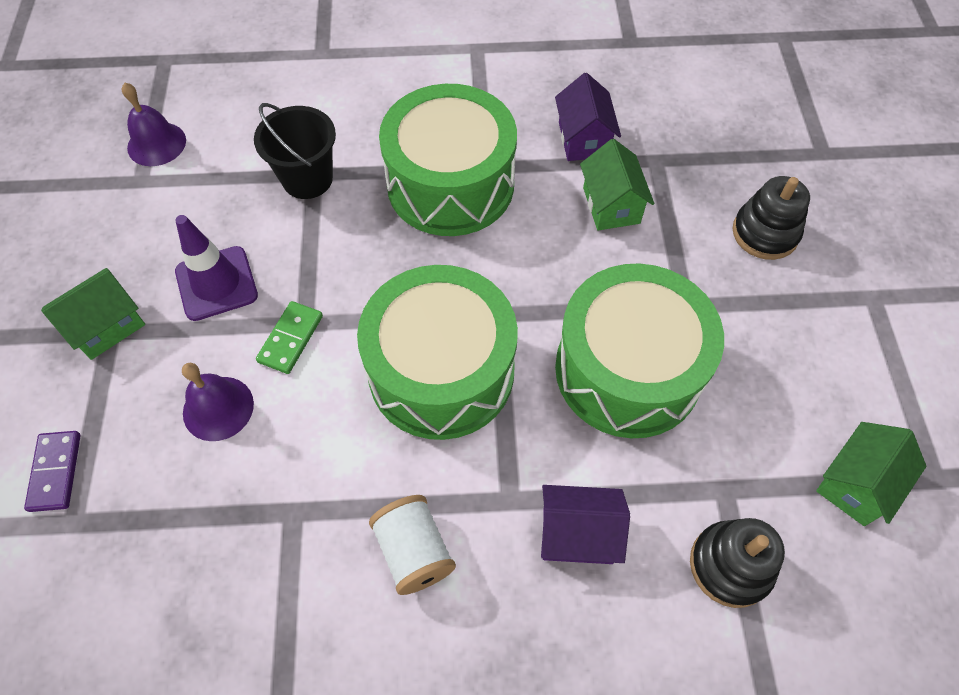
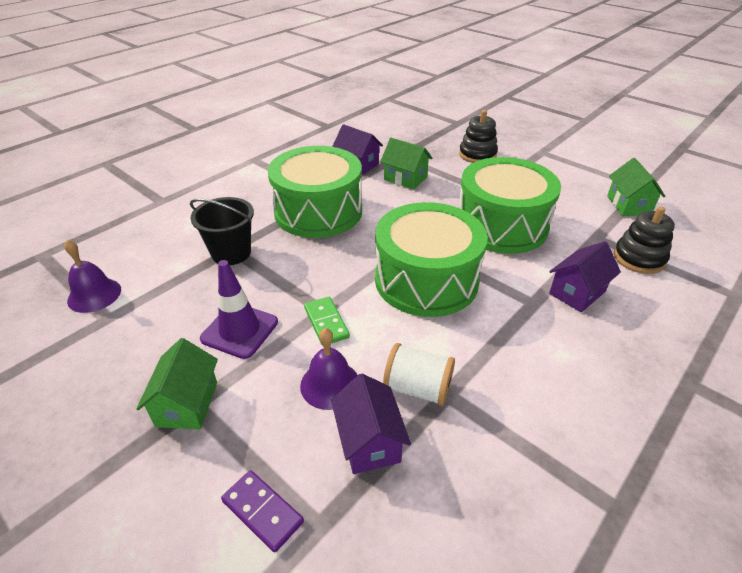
camera: 45 degrees left, 20 degrees down
white spool [369,495,456,595] -> white spool moved to [383,343,455,406]
none -> purple house [331,374,411,474]

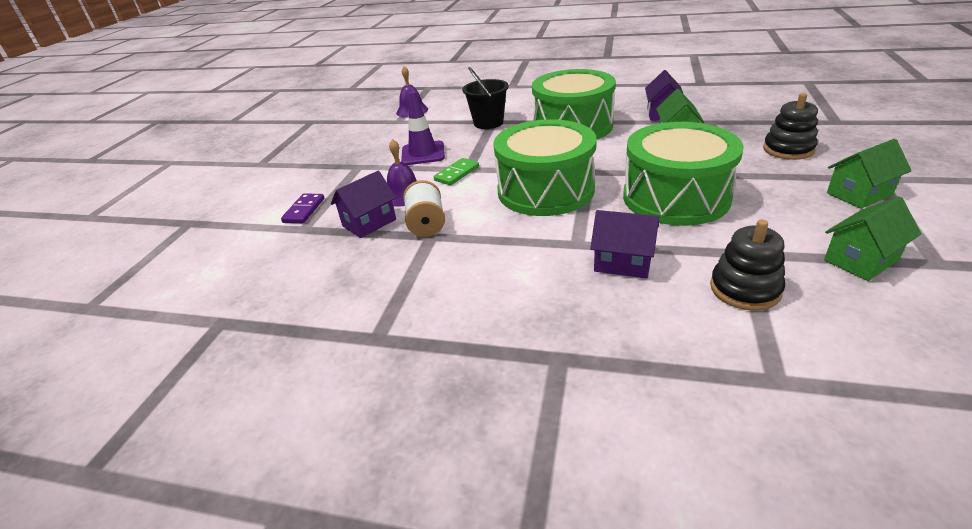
camera: 65 degrees right, 5 degrees down
green house [136,338,218,429] -> green house moved to [827,139,911,209]

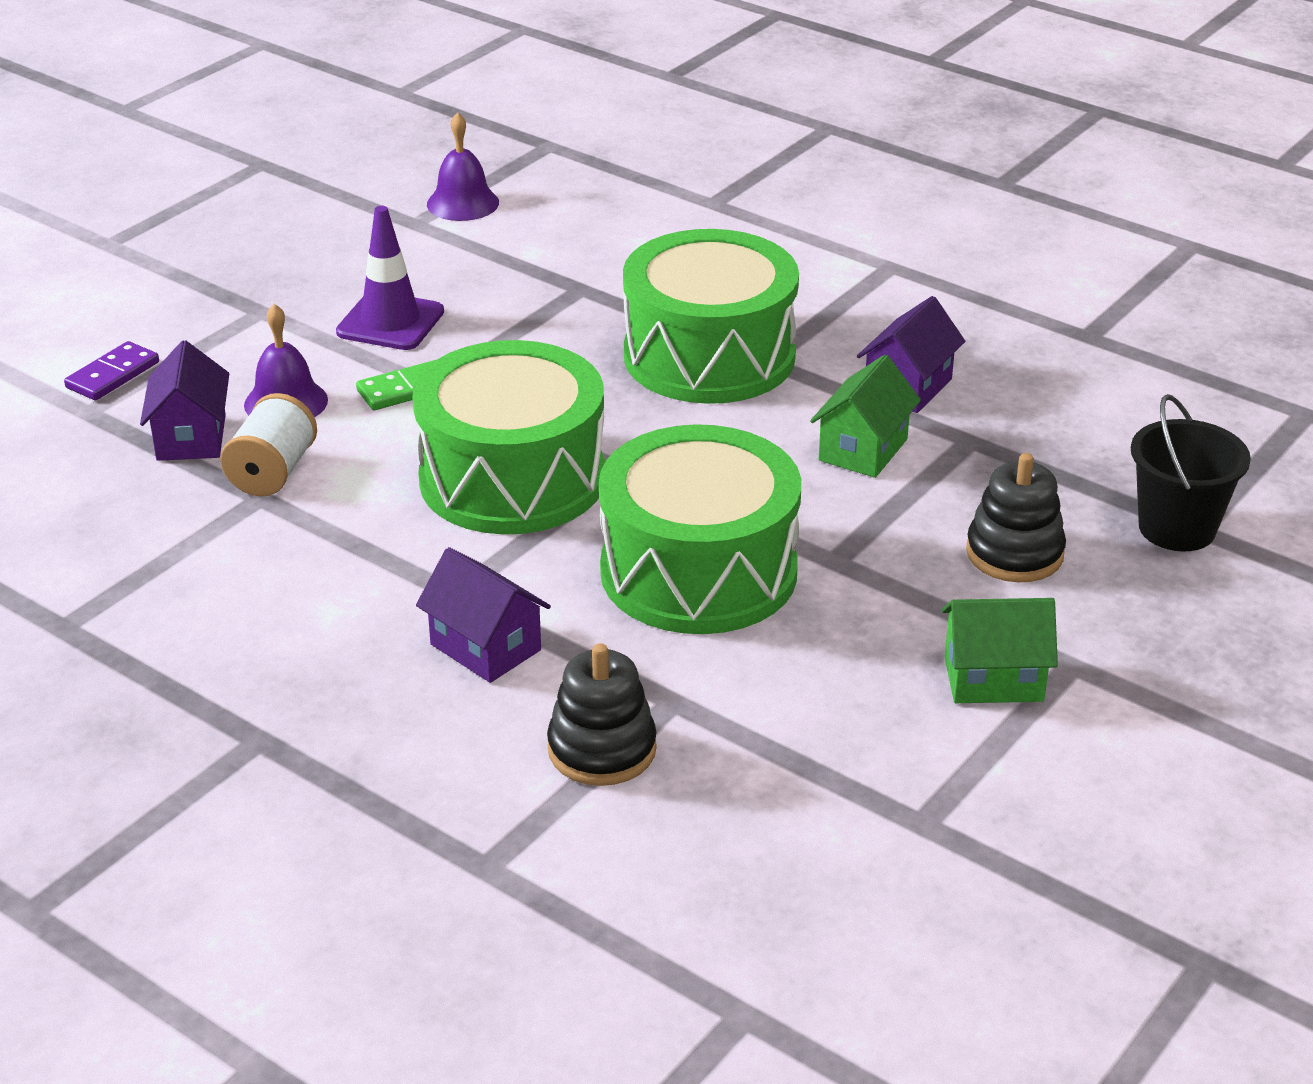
camera: 20 degrees right, 0 degrees up
purple house [331,171,396,238] -> purple house turned 75 degrees counterclockwise [140,340,229,461]
black bucket [462,67,509,129] -> black bucket moved to [1131,394,1251,551]
green house [824,196,921,281] -> none

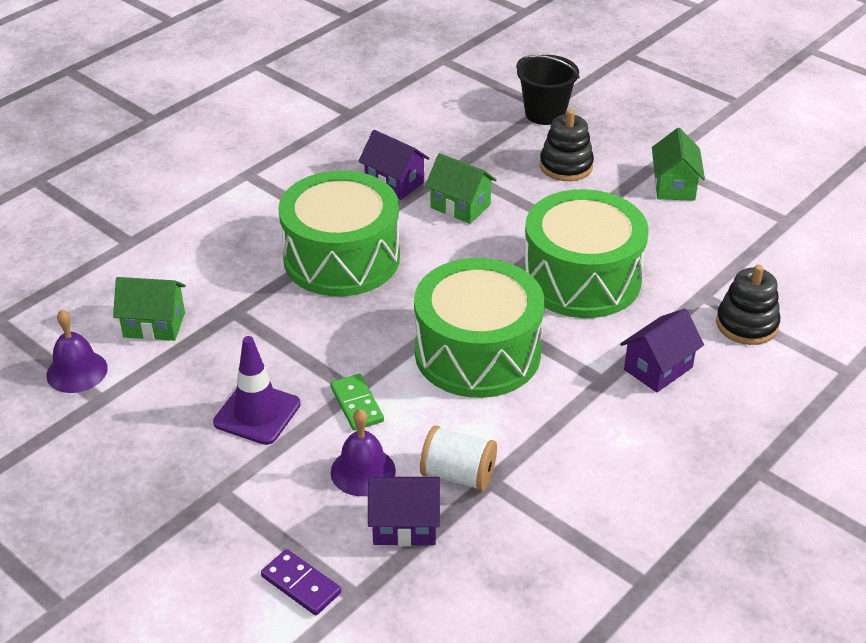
camera: 85 degrees left, 5 degrees up
none -> green house [113,277,186,341]

